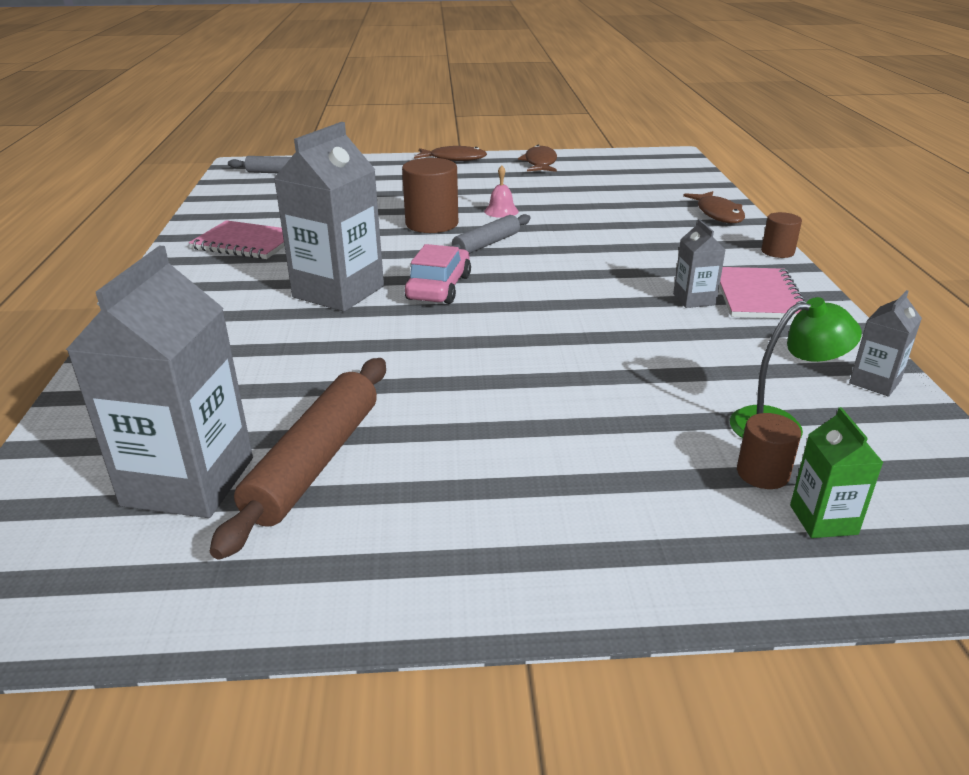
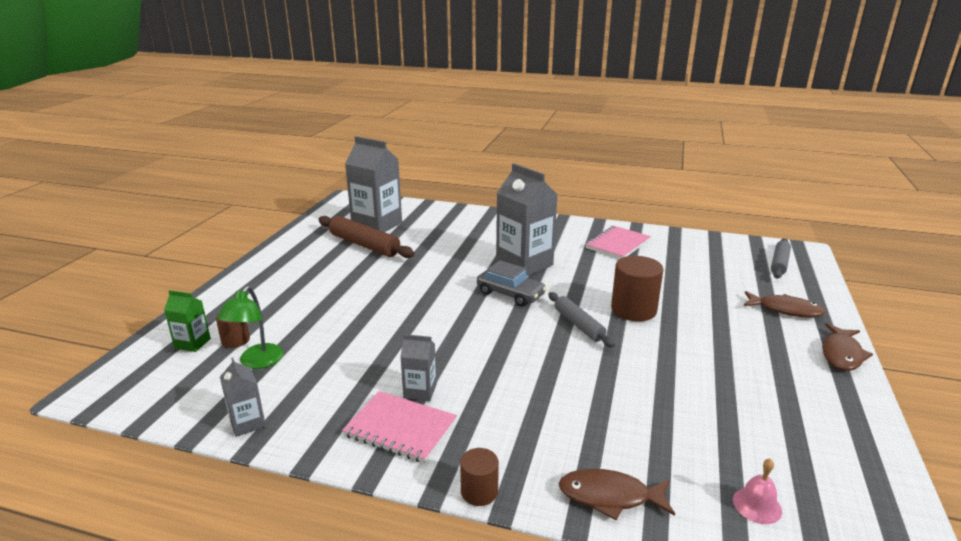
camera: 110 degrees right, 5 degrees down
pink car [404,244,471,304] -> grey car [477,260,547,306]
pink bell [484,165,519,218] -> pink bell moved to [733,459,782,524]
brown fish [518,145,557,172] -> brown fish moved to [744,291,825,317]

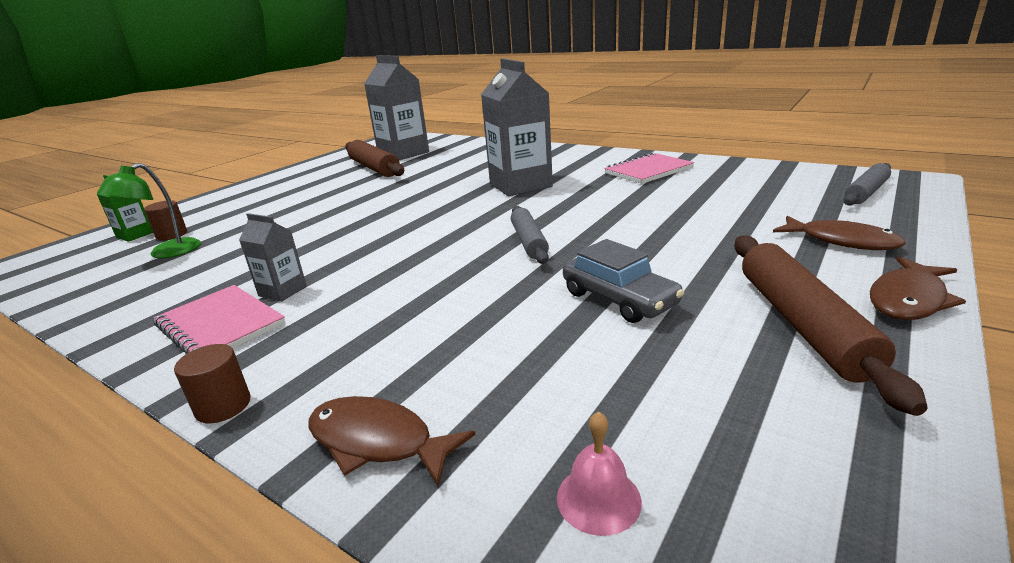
camera: 20 degrees right, 0 degrees up
grey carton [220,357,266,437] -> none
grey car [477,260,547,306] -> grey car moved to [563,239,684,323]
brown cylinder [611,256,663,321] -> none
none -> brown rolling pin [734,235,928,416]

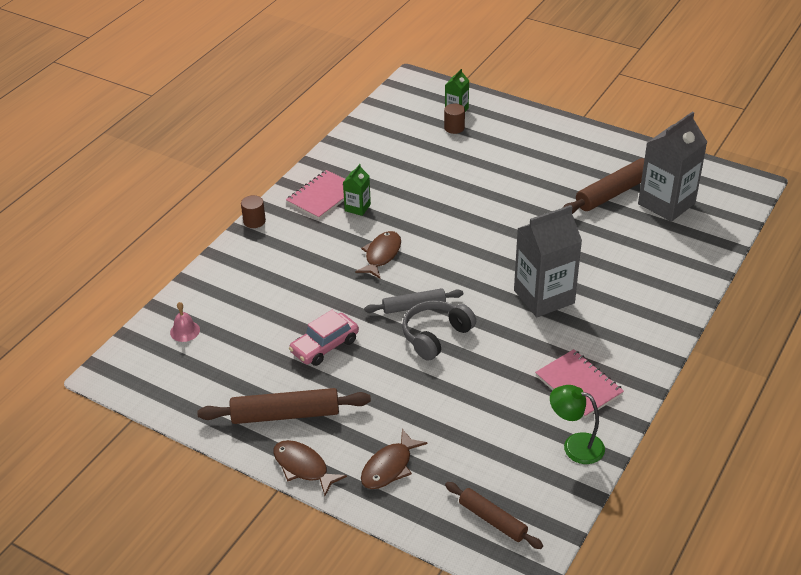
camera: 85 degrees right, 15 degrees up
green lamp [97,163,201,258] -> green lamp moved to [550,385,605,464]
grey carton [239,213,307,302] -> green carton [343,164,371,216]
brown fish [308,396,475,487] -> brown fish moved to [355,231,401,279]
grey car [563,239,684,323] -> pink car [289,310,359,366]
grey rolling pin [843,163,891,205] -> brown rolling pin [445,482,543,549]
none -> grey headphones [402,300,476,361]

